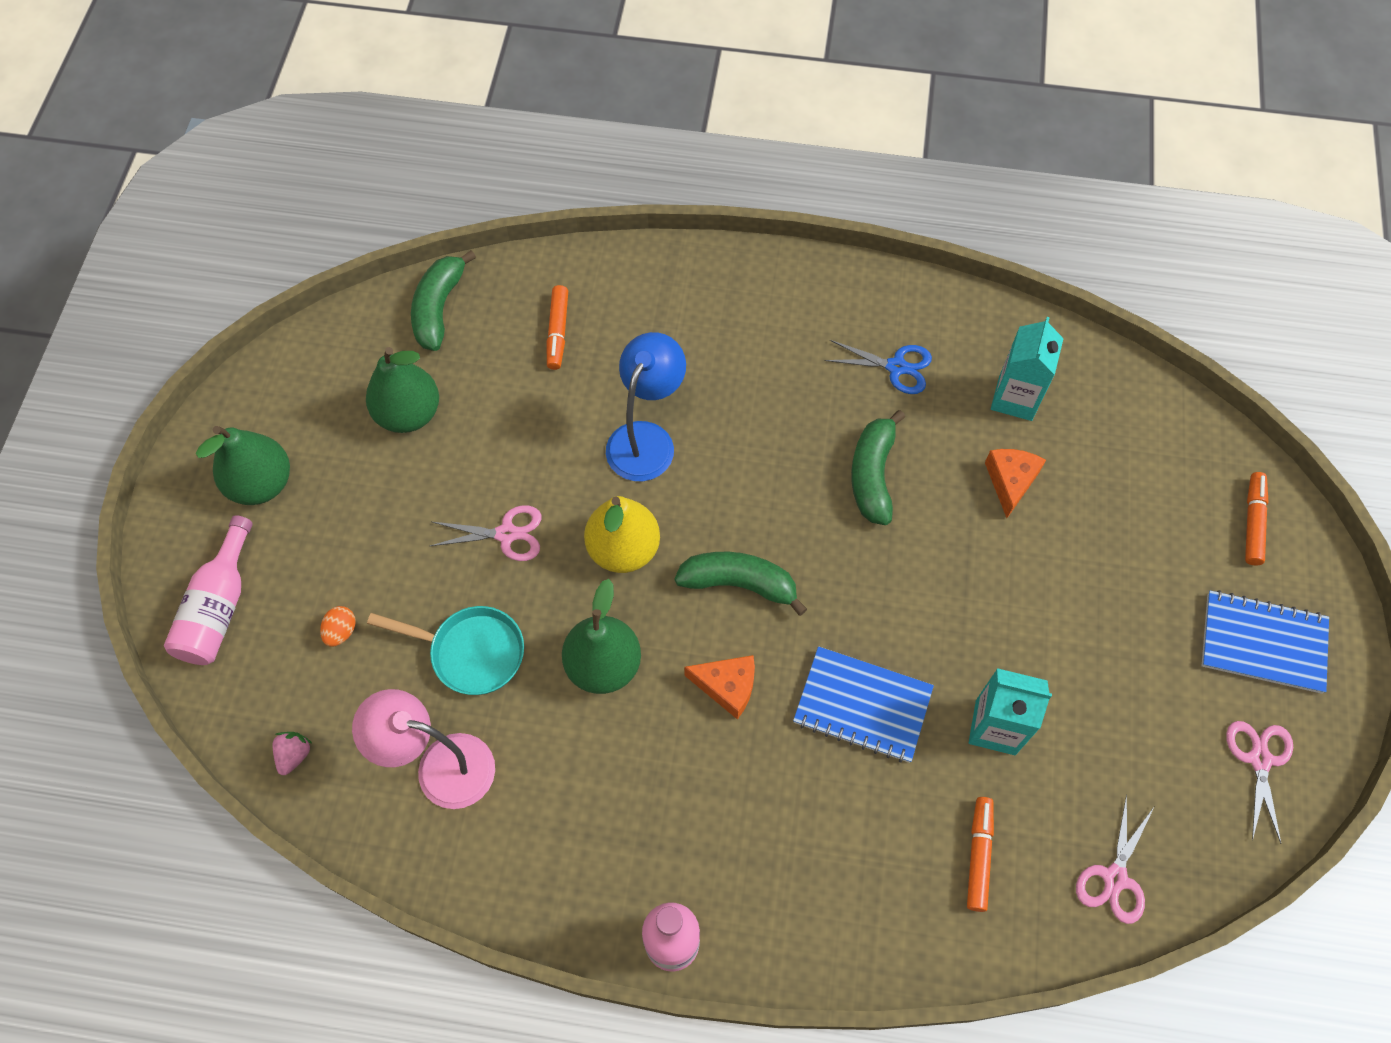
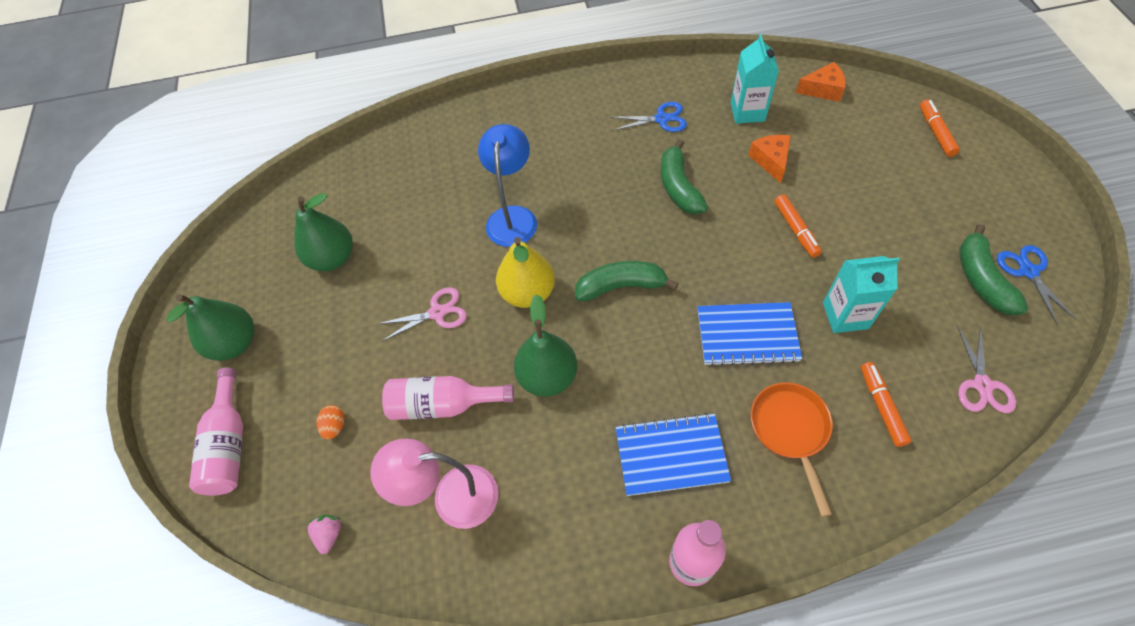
camera: 15 degrees left, 5 degrees down
turquoise pan [367,606,524,695] -> pink bottle [382,376,514,420]
green banana [411,250,476,351] -> green banana moved to [959,224,1028,315]
orange marker [547,285,568,370] -> orange marker moved to [774,194,822,258]
orange cheese [684,655,755,720] -> orange cheese moved to [796,62,846,102]
blue notebook [1202,590,1329,694] -> blue notebook moved to [616,413,731,496]
pink scissors [1226,721,1293,844] -> blue scissors [997,245,1076,324]
none -> orange pan [751,382,833,517]

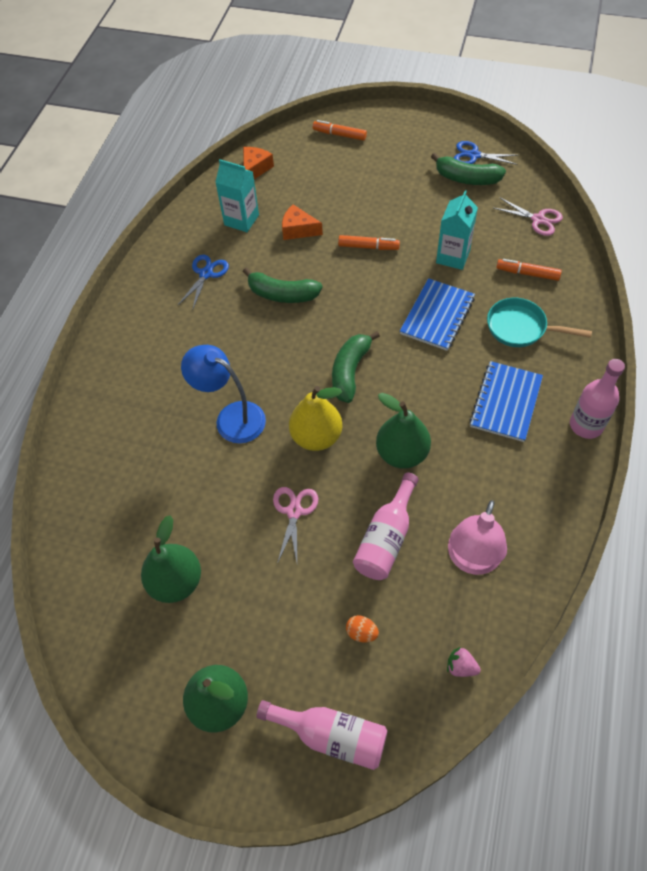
camera: 65 degrees left, 0 degrees up
orange pan [751,382,833,517] -> turquoise pan [487,298,592,347]

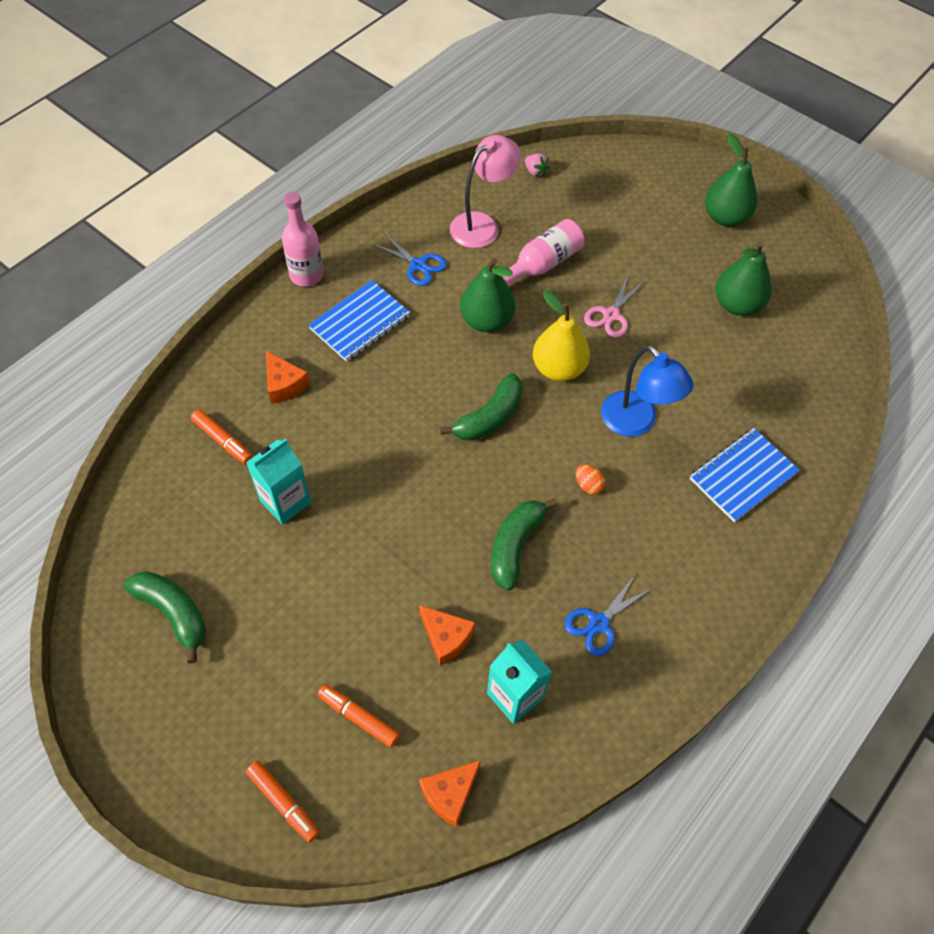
camera: 160 degrees left, 0 degrees up
green banana [243,267,323,303] -> green banana turned 105 degrees counterclockwise [491,498,558,590]
pink bottle [256,700,387,770] -> none
orange marker [338,235,400,250] -> orange marker moved to [317,684,400,748]
orange egg [346,615,379,642] -> orange egg moved to [576,465,605,494]
blue notebook [400,278,475,351] -> blue notebook moved to [690,428,800,522]
blue scissors [454,141,518,165] -> blue scissors moved to [372,232,447,286]
turquoise pan [487,298,592,347] -> orange cheese [266,351,310,404]
pink scissors [494,198,563,236] -> none

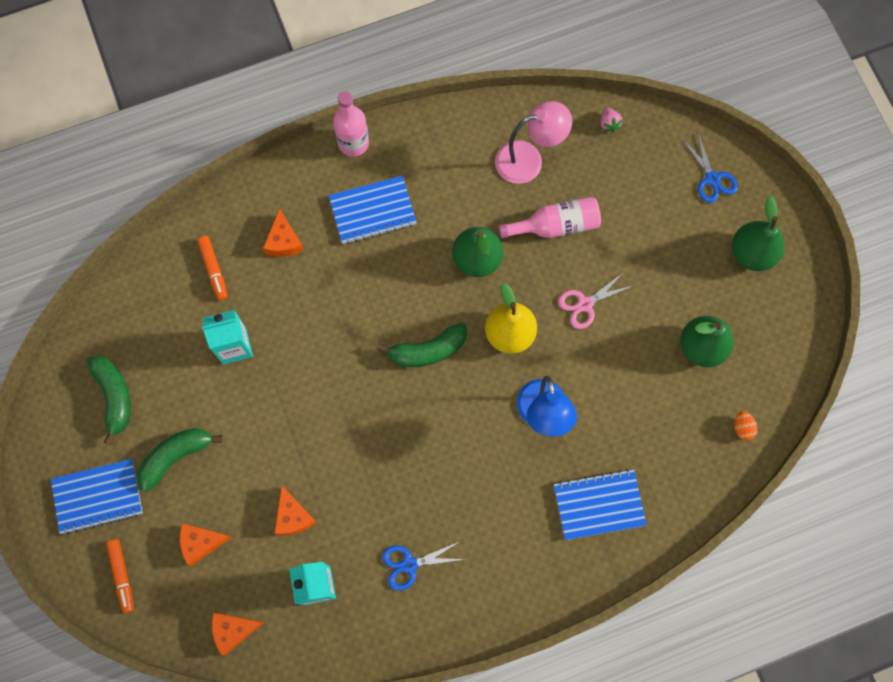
camera: 30 degrees right, 15 degrees up
orange marker [317,684,400,748] -> orange cheese [180,523,232,566]
blue scissors [372,232,447,286] -> blue scissors moved to [682,134,738,203]
green banana [491,498,558,590] -> green banana moved to [137,428,223,492]
orange egg [576,465,605,494] -> orange egg moved to [734,411,758,440]
none -> blue notebook [51,459,143,535]

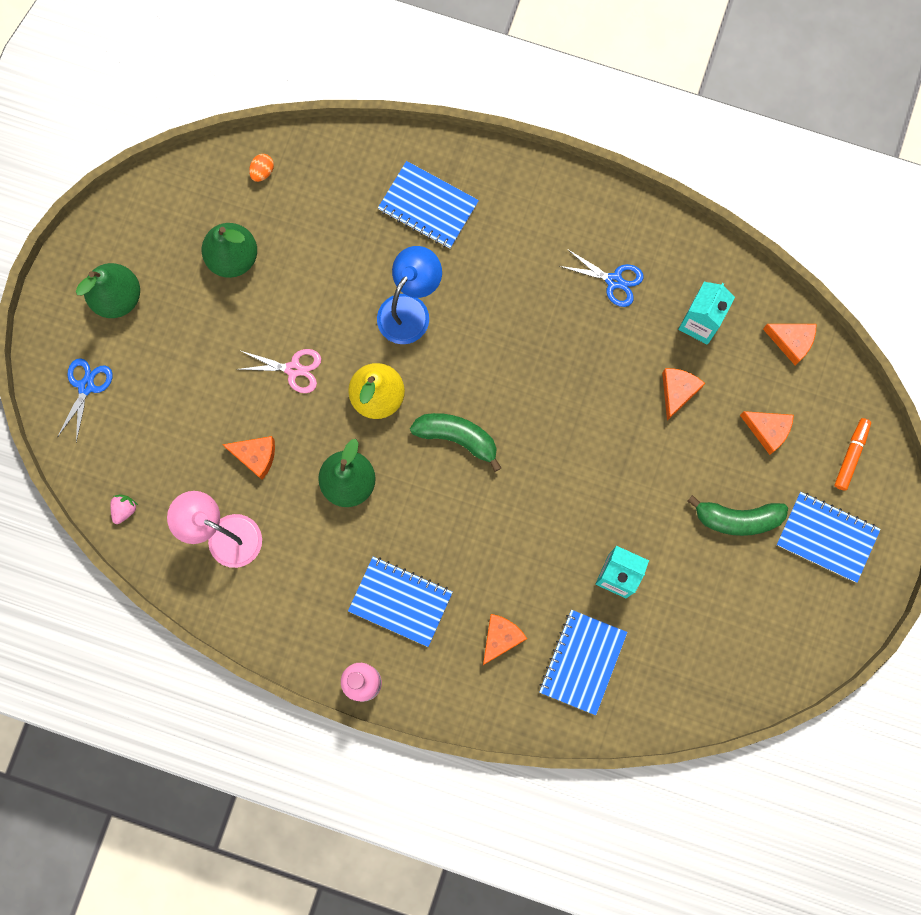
camera: 140 degrees left, 5 degrees up
green banana [87,355,131,445] -> none
orange marker [197,236,228,300] -> blue notebook [539,610,627,715]
pink bottle [498,197,601,239] -> orange cheese [222,436,275,480]

